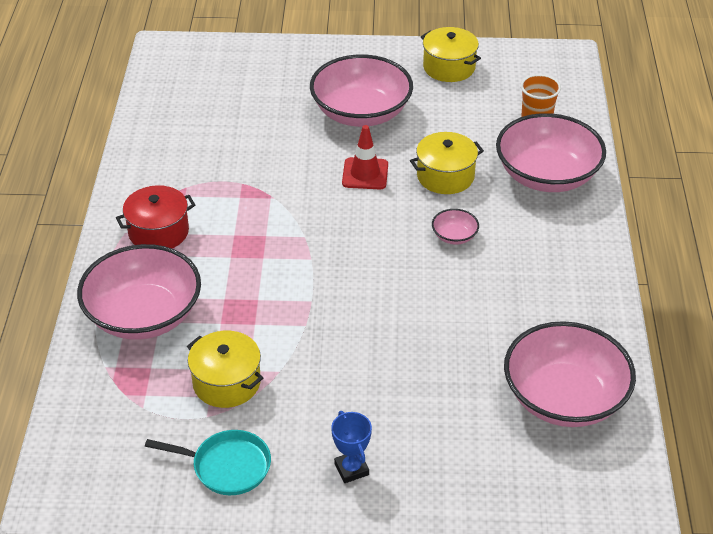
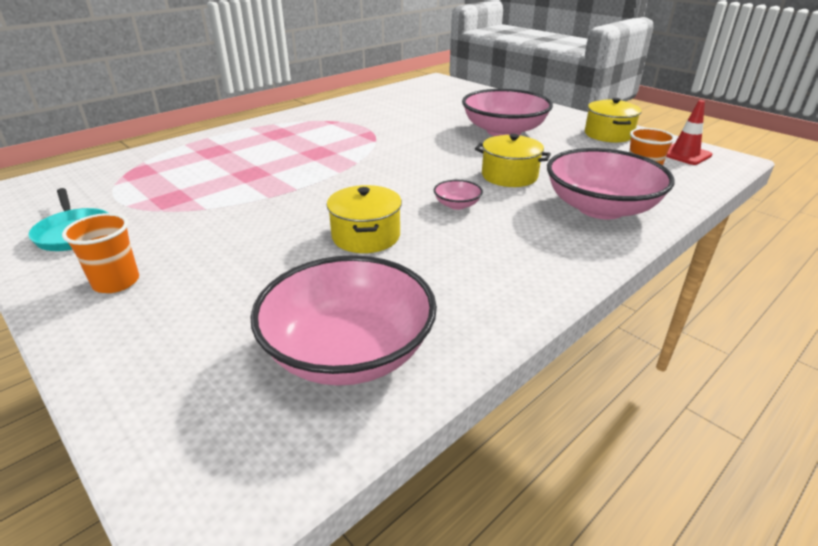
camera: 45 degrees right, 10 degrees down
pink bowl [77,244,201,340] -> none
red pot [116,185,195,248] -> none
yellow pot [187,331,263,408] -> yellow pot moved to [327,185,402,253]
blue trophy [331,411,372,483] -> orange cup [62,213,139,293]
red traffic cone [342,125,388,189] -> red traffic cone moved to [666,100,712,165]

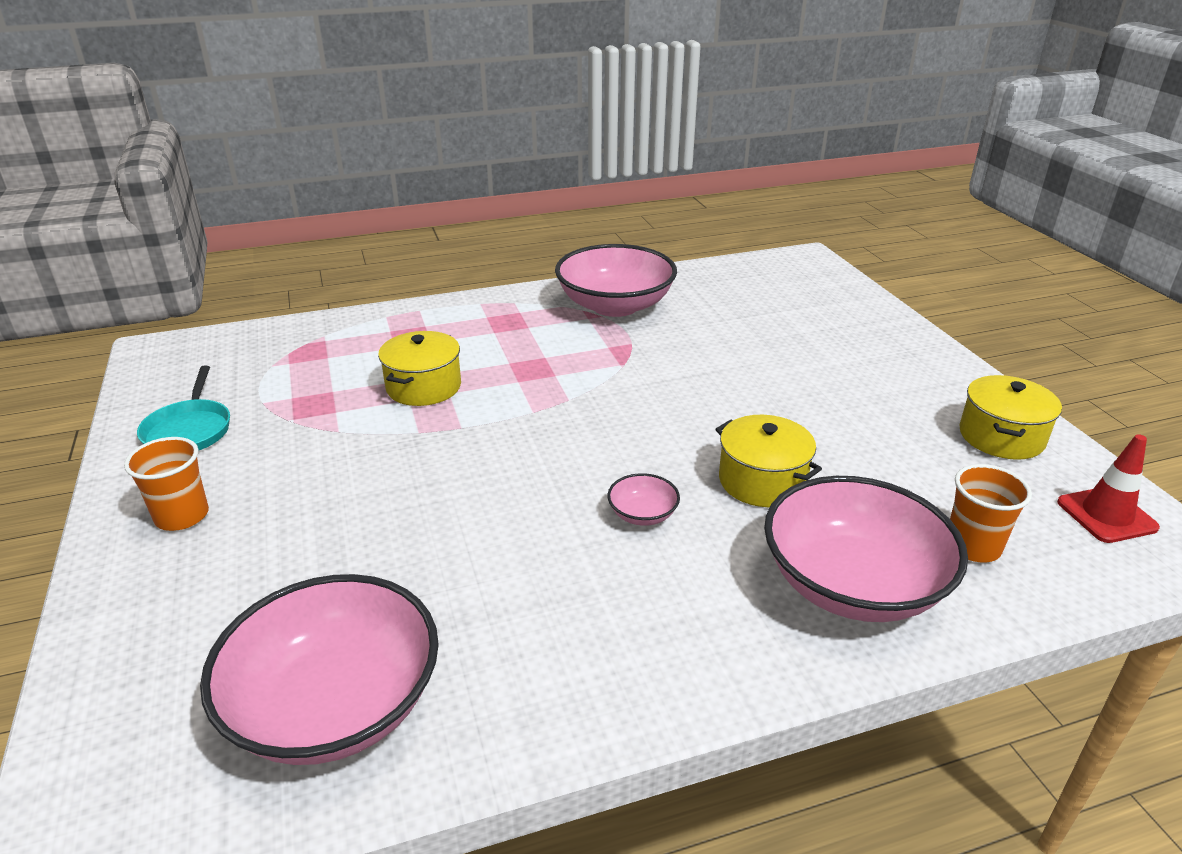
camera: 25 degrees right, 0 degrees up
yellow pot [327,185,402,253] -> yellow pot moved to [378,331,461,406]
pink bowl [462,89,553,136] -> pink bowl moved to [555,244,677,317]

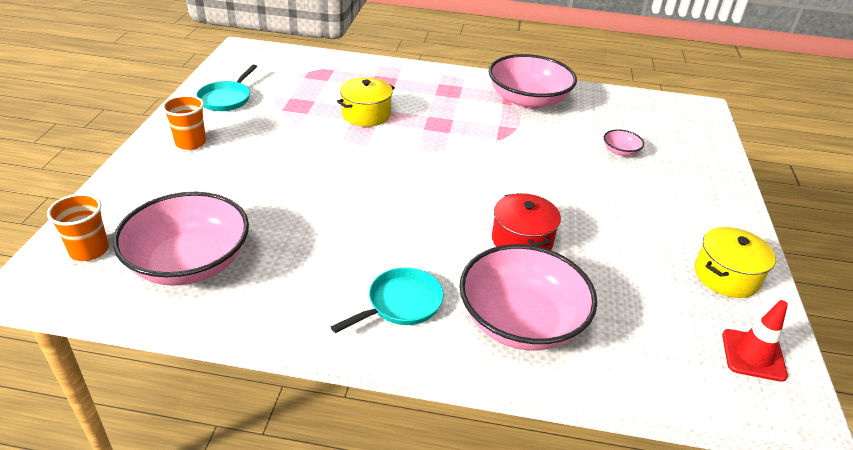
camera: 25 degrees right, 5 degrees up
pink bowl [607,473,680,526] -> pink bowl moved to [604,129,644,156]
yellow pot [715,415,822,507] -> red pot [492,193,561,250]
orange cup [950,464,1032,562] -> orange cup moved to [47,194,109,261]
none -> turquoise pan [331,267,444,333]

